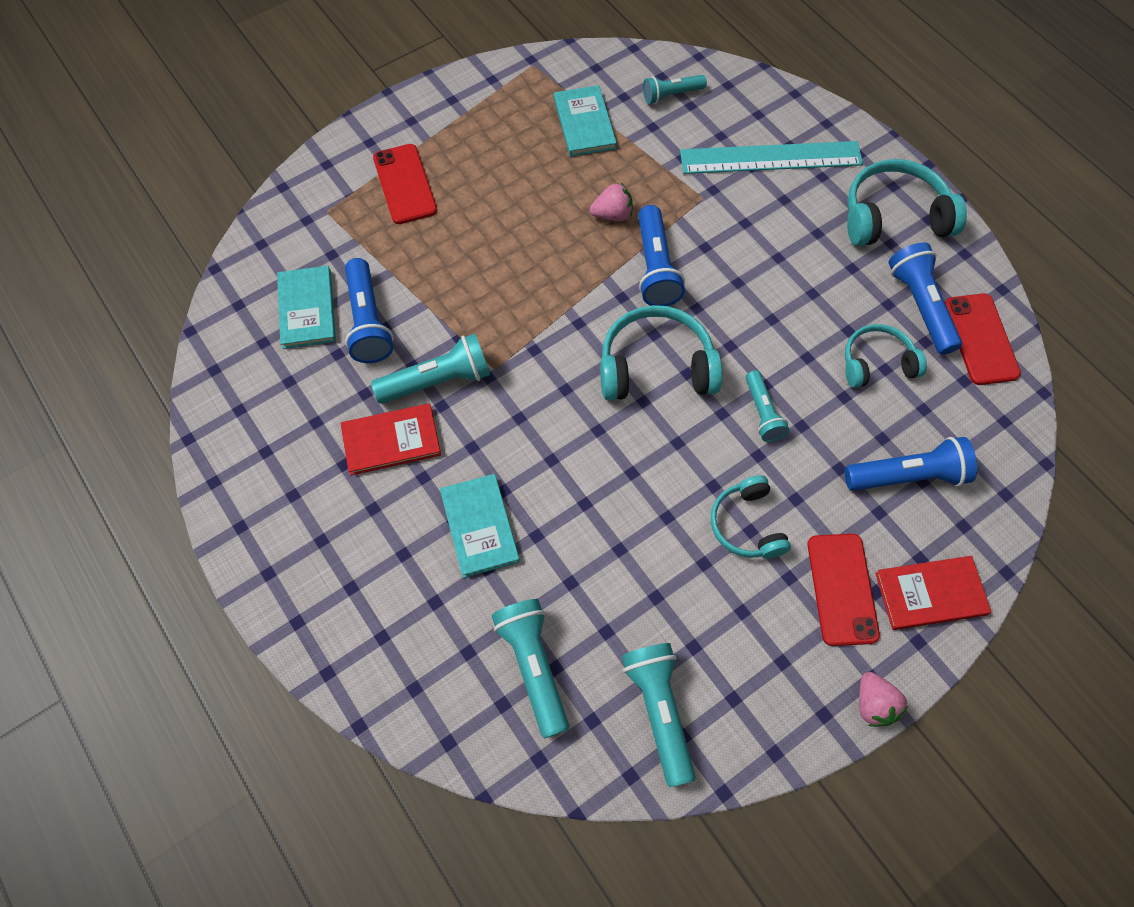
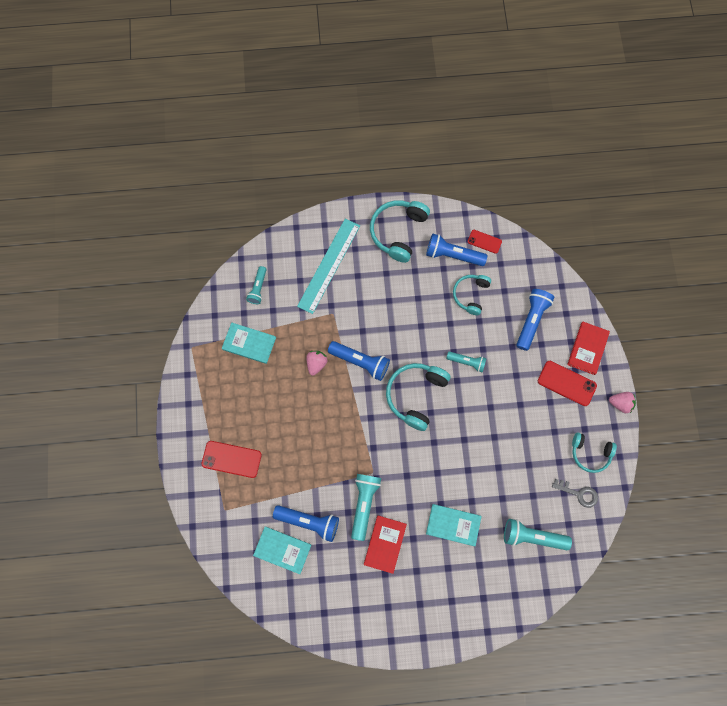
camera: 60 degrees left, 10 degrees up
turquoise flashlight [622,643,696,787] -> grey key [552,479,598,508]
turquoise headphones [711,475,791,558] -> turquoise headphones moved to [572,432,617,473]
red phone [945,293,1021,385] -> red phone [468,230,502,254], size x0.61

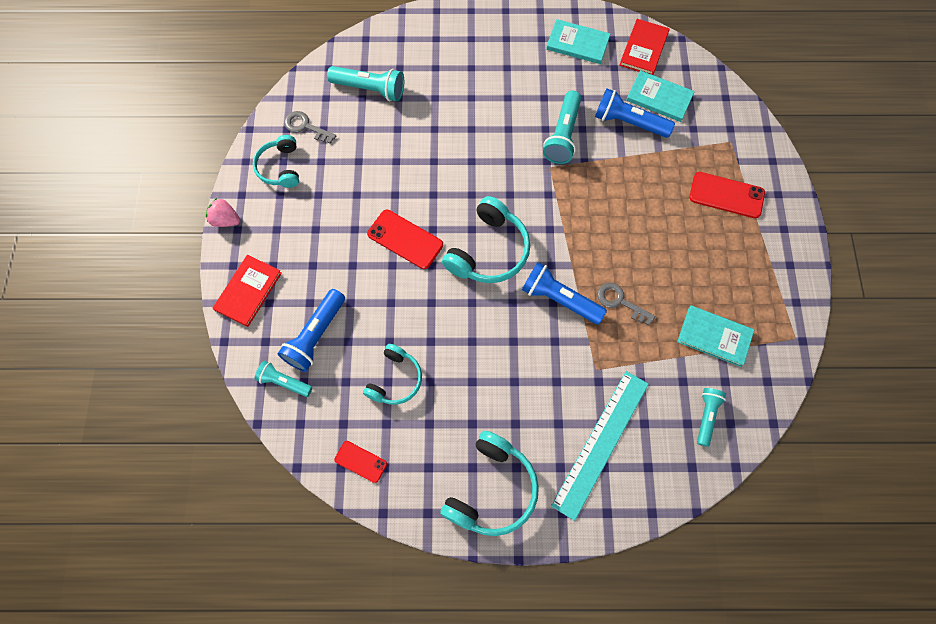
camera: 175 degrees left, 5 degrees down
pink strawberry [306,351,327,375] -> grey key [597,283,655,326]
red book [364,516,407,574] -> red book moved to [619,19,670,75]
blue flashlight [426,234,487,266] -> none
turquoise book [426,504,482,546] -> turquoise book moved to [546,19,610,64]
turquoise flashlight [446,351,487,373] -> turquoise flashlight moved to [255,361,312,397]
red phone [538,361,597,406] -> red phone moved to [367,210,443,269]
turquoise headphones [572,432,617,473] -> turquoise headphones turned 120 degrees counterclockwise [253,135,299,188]

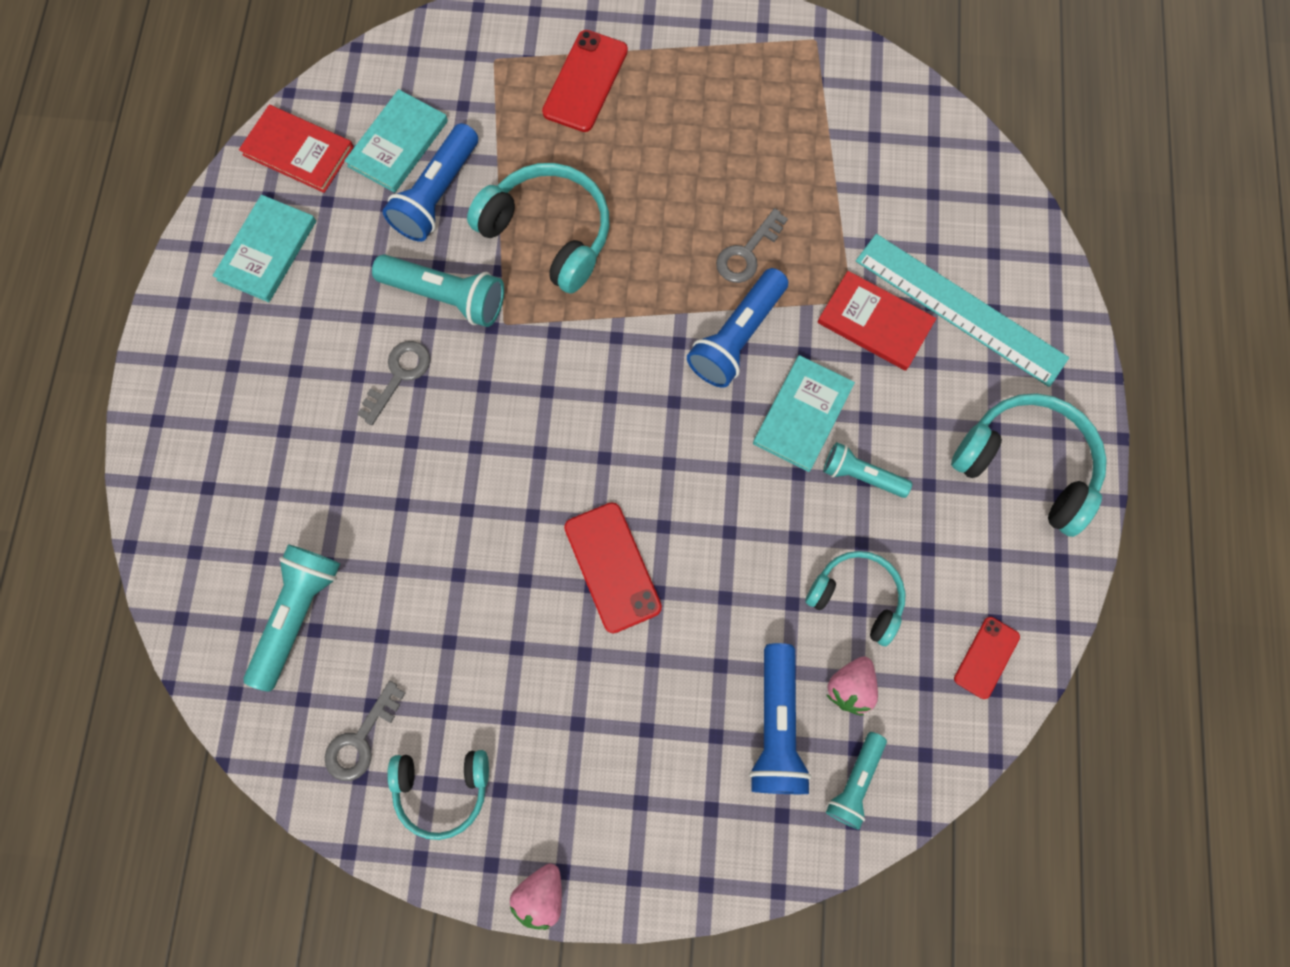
camera: 85 degrees left, 5 degrees up
red book [212,255,282,327] -> red book moved to [817,271,936,371]
blue flashlight [278,289,345,372] -> blue flashlight turned 60 degrees clockwise [749,643,811,794]
red phone [367,210,443,269] -> red phone turned 60 degrees counterclockwise [564,502,662,633]
turquoise headphones [442,196,530,283] -> turquoise headphones moved to [467,163,609,294]
turquoise book [677,305,754,367] -> turquoise book moved to [753,355,855,472]
turquoise flashlight [697,388,726,447] -> turquoise flashlight moved to [823,442,912,498]
none -> grey key [357,341,430,425]
none -> pink strawberry [826,656,878,715]

